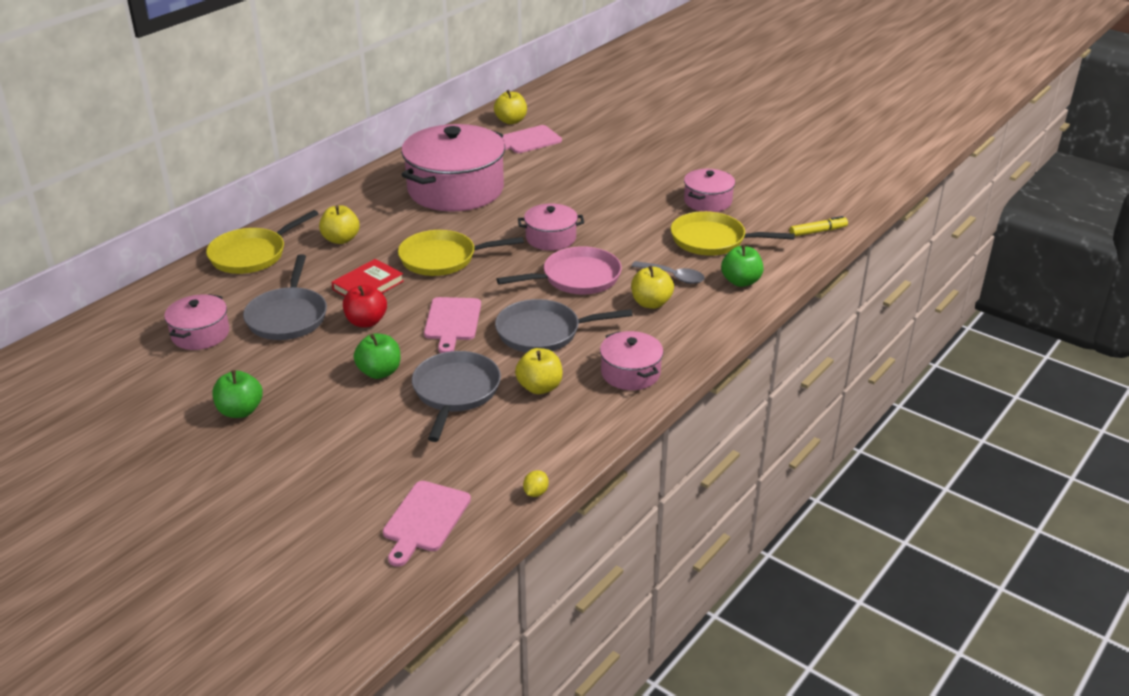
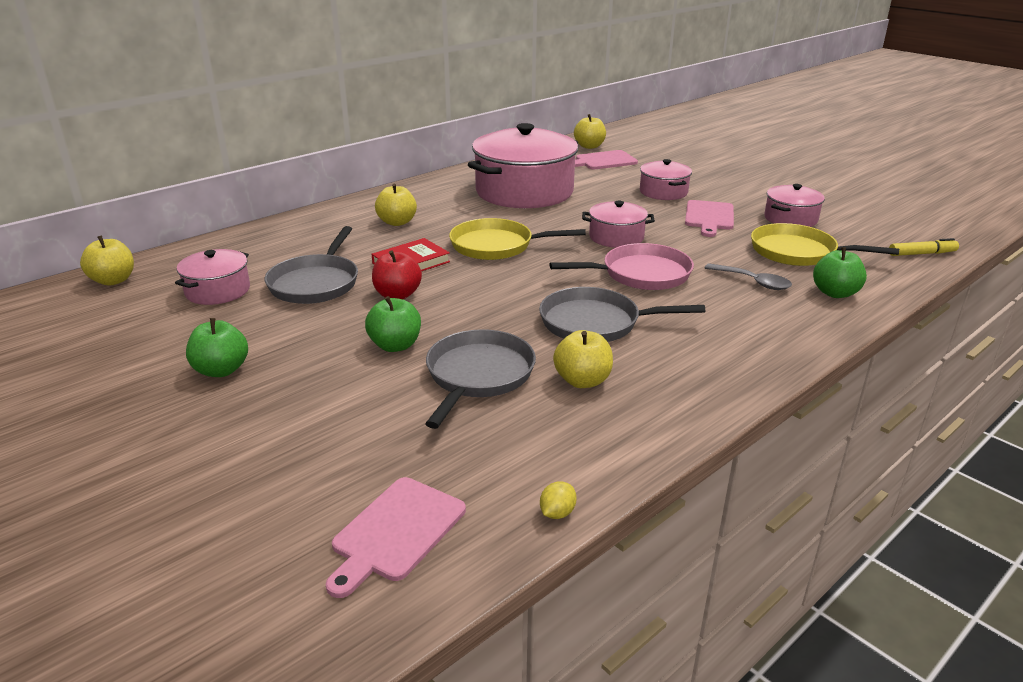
camera: 10 degrees right, 5 degrees down
yellow pan [206,210,319,274] -> none
pink cutting board [424,297,481,353] -> pink cutting board moved to [685,200,734,237]
pink pot [600,331,664,390] -> pink pot moved to [640,159,692,200]
yellow apple [631,266,674,309] -> yellow apple moved to [80,236,134,286]

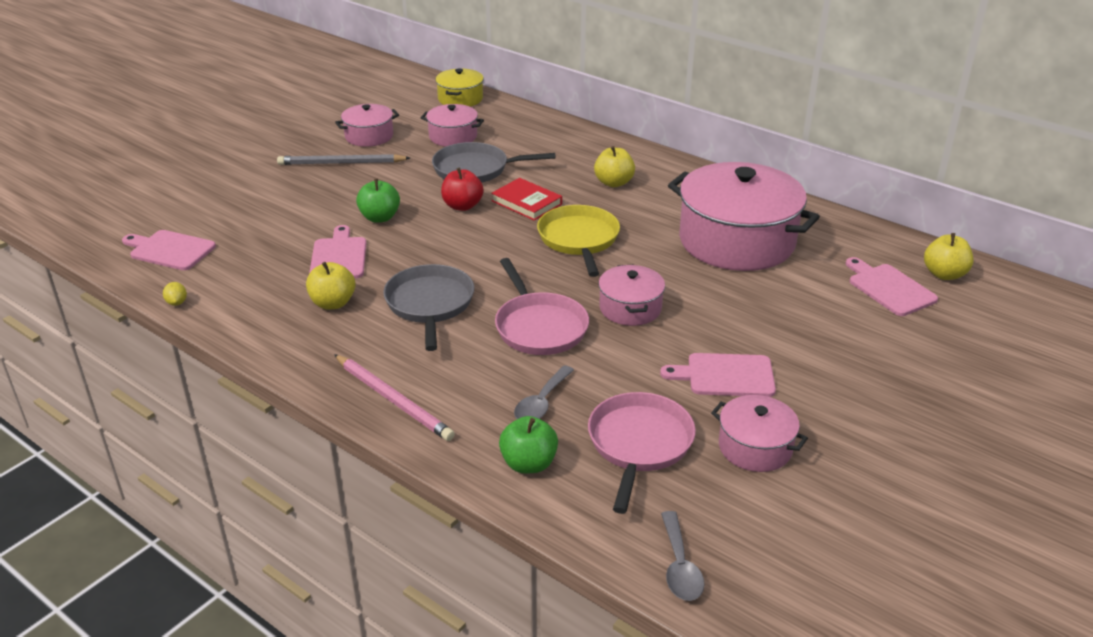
camera: 80 degrees right, 5 degrees up
yellow apple [80,236,134,286] -> yellow pot [435,68,484,107]
green apple [186,318,248,377] -> grey pencil [277,154,410,165]
grey pan [425,329,536,429] -> pink cutting board [309,225,366,278]
yellow lemon [540,481,577,519] -> yellow lemon turned 45 degrees clockwise [163,282,187,306]
pink pot [640,159,692,200] -> pink pot moved to [335,104,399,147]
yellow pan [751,223,899,266] -> pink pan [588,392,696,514]
yellow marker [889,238,959,256] -> grey spoon [661,511,704,601]
none -> pink pencil [334,354,455,441]

